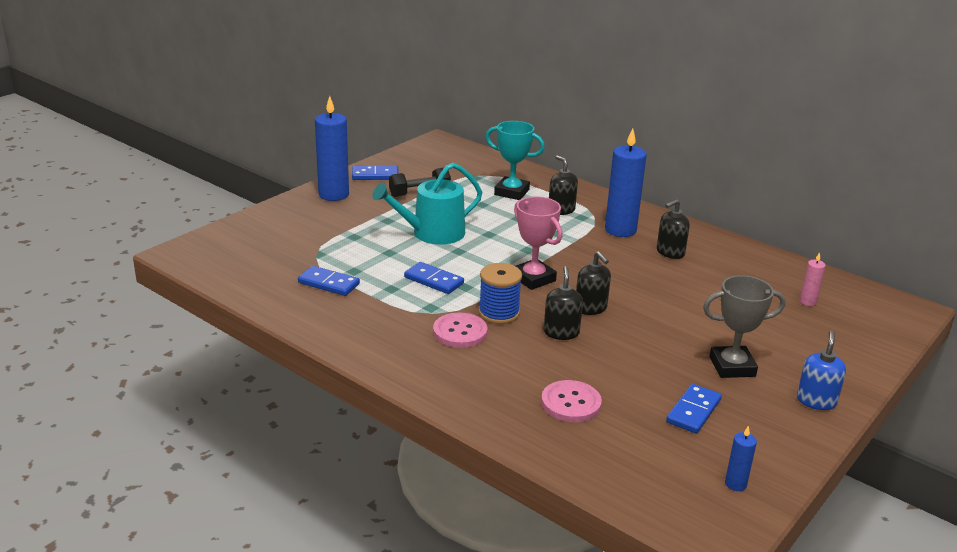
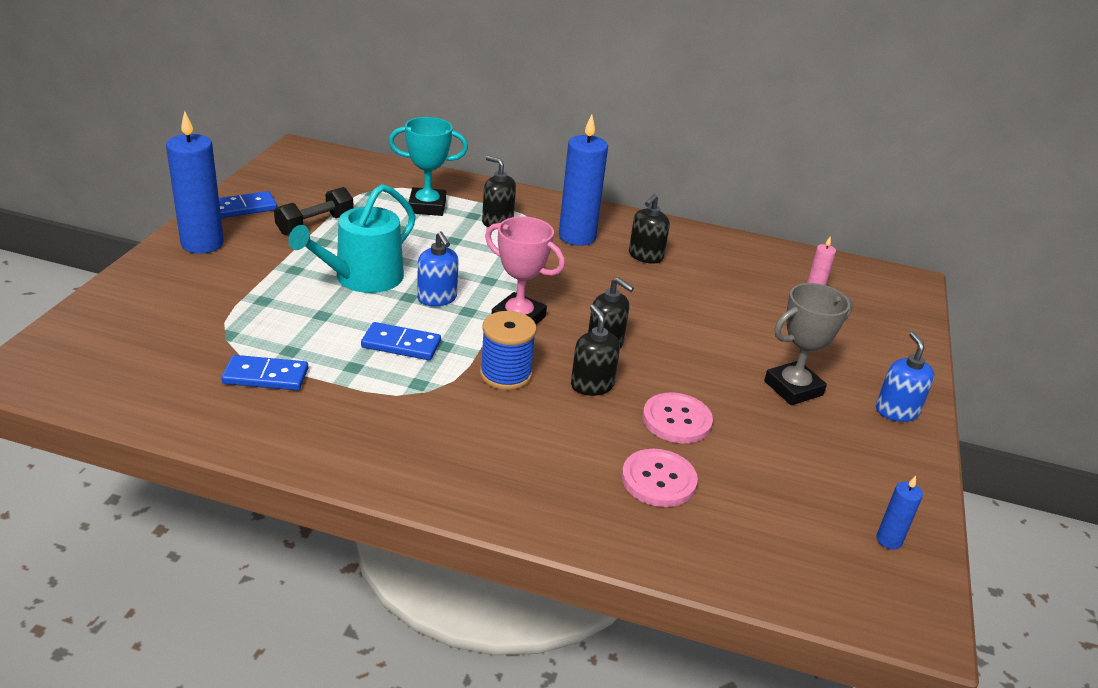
camera: 25 degrees left, 5 degrees up
pink button [433,313,487,348] -> pink button moved to [643,393,713,443]
blue domino [666,384,722,434] -> none
none -> blue soap dispenser [417,232,458,306]

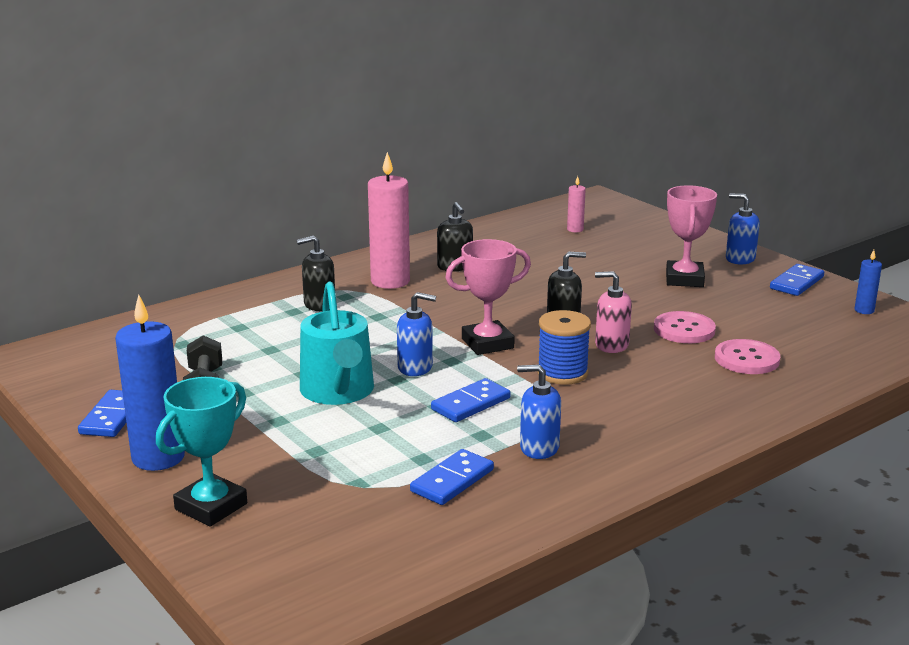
camera: 50 degrees left, 10 degrees down
turquoise trophy [389,117,468,216] -> turquoise trophy moved to [156,377,247,527]
blue candle [559,114,608,246] -> pink candle [368,152,410,289]
black soap dispenser [571,305,620,396] -> pink soap dispenser [595,271,632,353]
grey trophy [764,283,853,405] -> pink trophy [666,185,717,287]
none -> blue soap dispenser [517,364,561,459]
none -> blue domino [770,264,824,296]

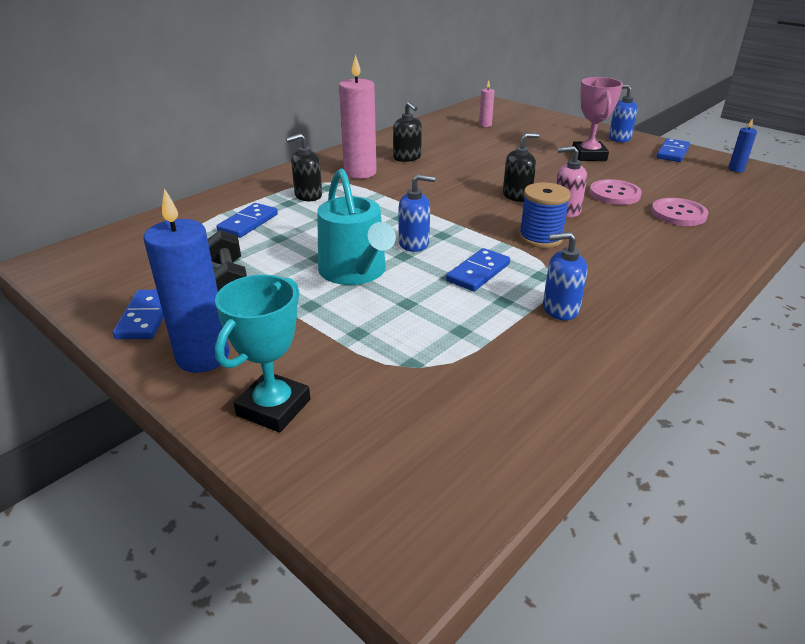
camera: 10 degrees left, 10 degrees up
blue domino [410,449,494,505] -> blue domino moved to [216,203,278,238]
pink trophy [445,239,531,355] -> none

